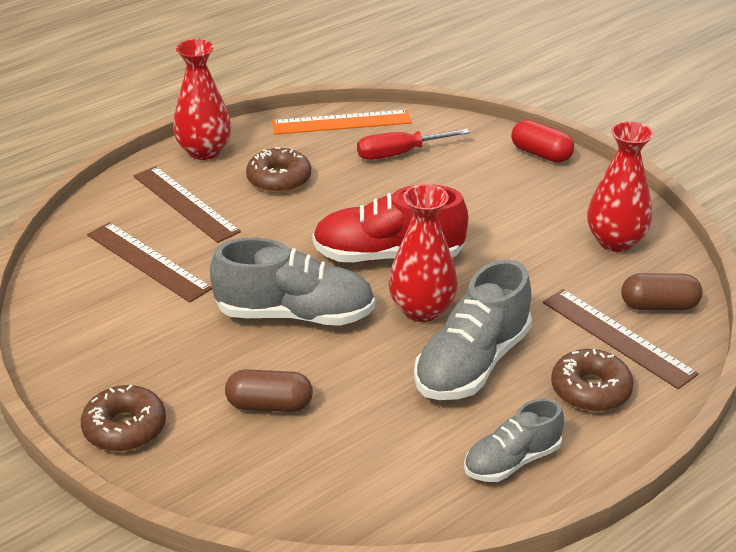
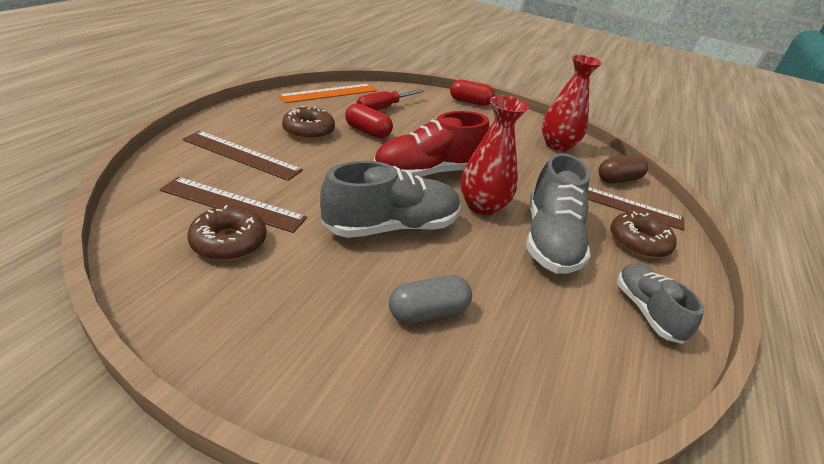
camera: 30 degrees left, 0 degrees up
brown donut [81,385,166,452] -> brown donut moved to [187,205,267,261]
red vase [173,39,231,160] -> none
brown capsule [225,369,313,412] -> grey capsule [389,275,472,324]
grey shoe [464,398,564,482] -> grey shoe turned 135 degrees clockwise [617,263,704,344]
none -> red capsule [345,103,393,139]

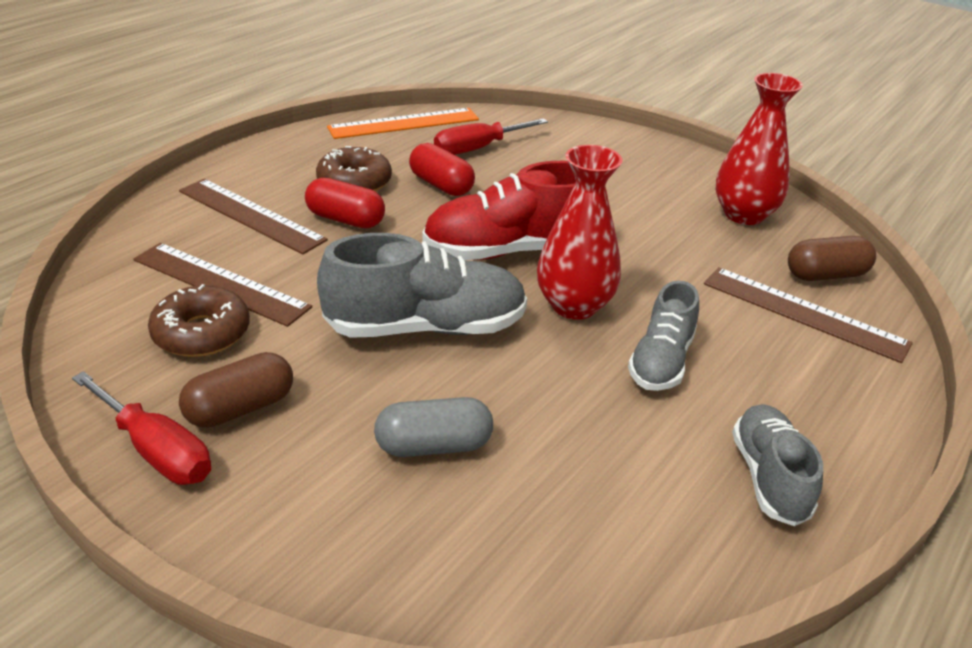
camera: 15 degrees right, 0 degrees up
red capsule [450,80,495,106] -> red capsule moved to [305,178,385,228]
grey shoe [526,153,590,274] -> grey shoe [628,280,699,391], size x0.62
brown donut [610,211,677,258] -> none
none -> red screwdriver [72,371,211,485]
none -> brown capsule [179,352,293,428]

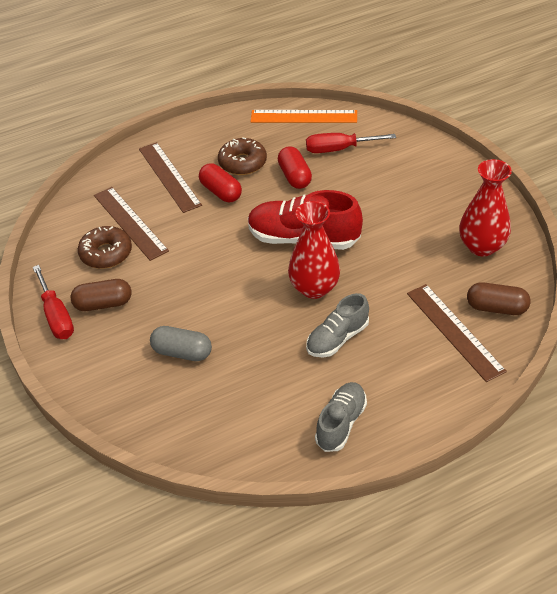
camera: 30 degrees right, 10 degrees up
grey shoe [317,233,527,338] -> none

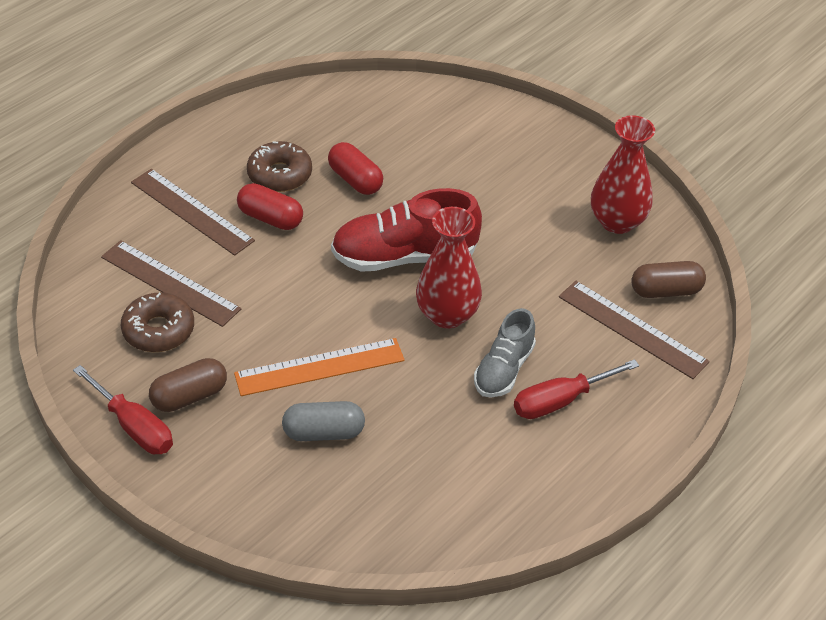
camera: 25 degrees left, 0 degrees up
orange ruler [250,110,357,123] -> orange ruler moved to [234,338,405,396]
red screwdriver [306,133,396,153] -> red screwdriver moved to [514,359,639,419]
grey shoe [315,382,367,452] -> none

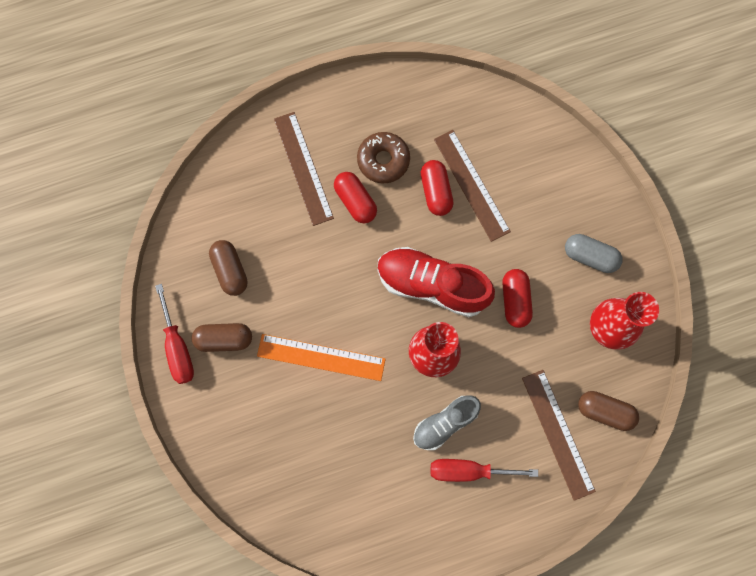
camera: 30 degrees right, 30 degrees up
brown ruler [101,240,241,327] -> brown ruler moved to [434,130,511,242]
brown donut [121,292,194,352] -> brown capsule [209,240,248,296]
grey capsule [282,401,365,441] -> grey capsule moved to [565,234,622,273]
none -> red capsule [502,269,533,328]

